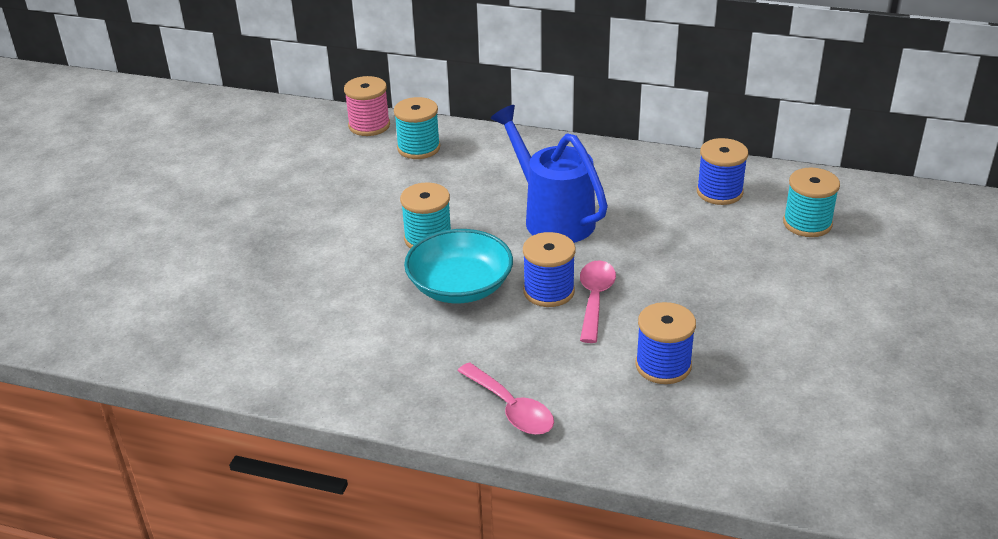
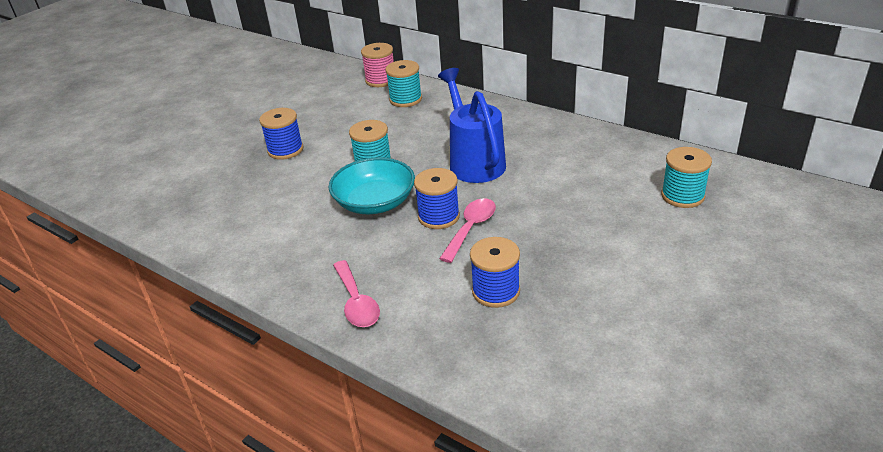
camera: 20 degrees right, 0 degrees up
blue spool [697,138,748,205] -> blue spool moved to [259,108,303,160]

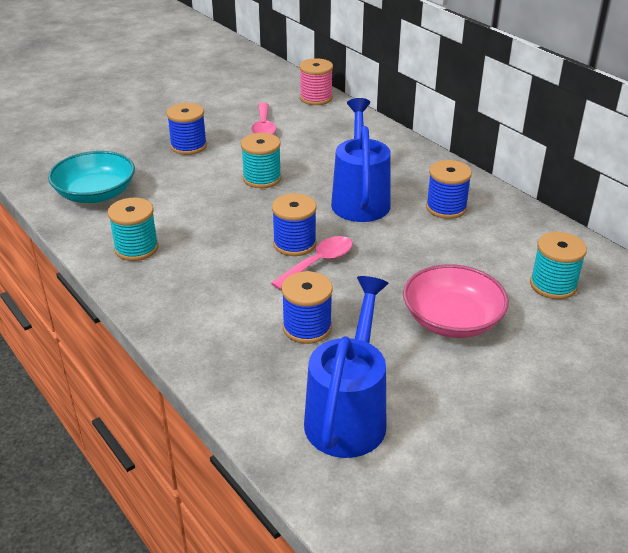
camera: 15 degrees right, 0 degrees up
turquoise bowl [329,157,415,214] -> turquoise bowl moved to [48,151,135,203]
pink spoon [333,260,380,327] -> pink spoon moved to [251,103,276,134]
turquoise spool [385,60,422,107] -> turquoise spool moved to [108,198,159,261]
none -> blue watering can [304,276,389,458]
none -> pink bowl [403,264,509,338]
none -> blue spool [426,160,472,219]

